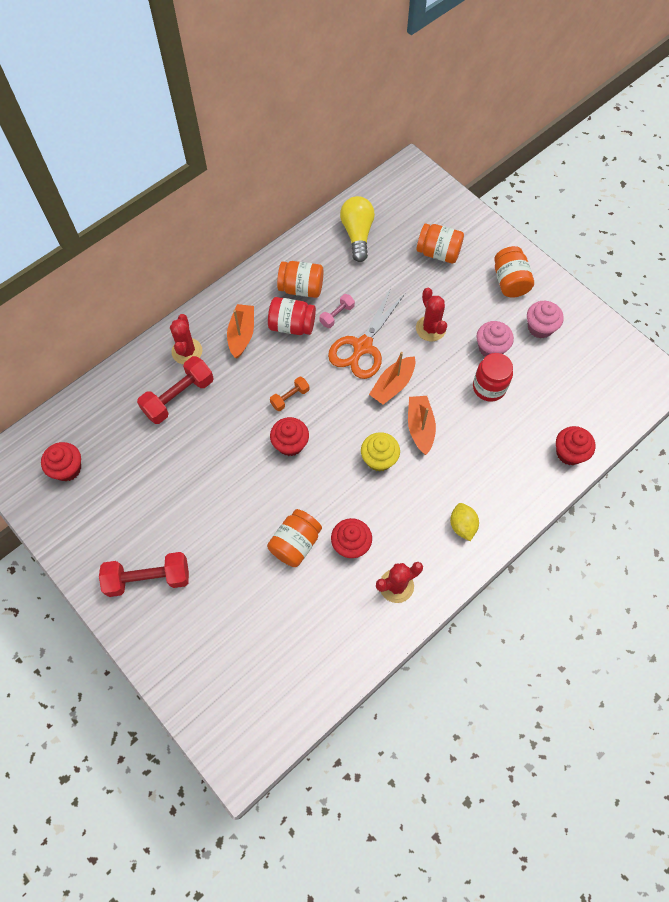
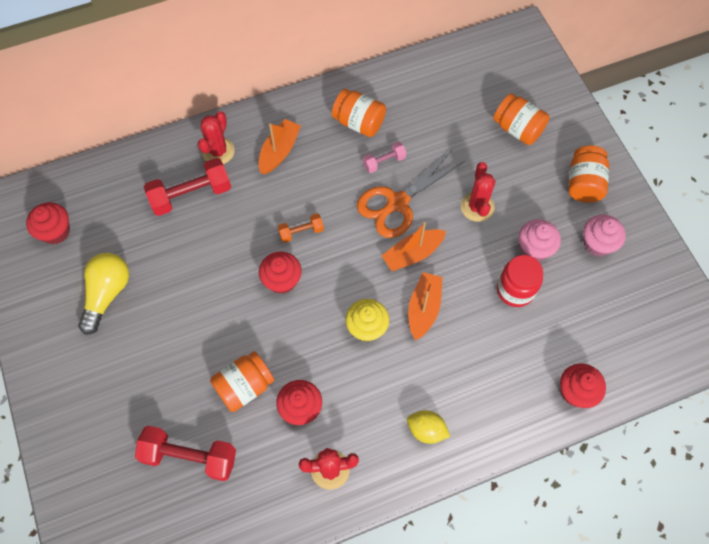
camera: 20 degrees right, 0 degrees up
red dumbbell [99,552,189,597] -> red dumbbell moved to [135,426,236,481]
red jar [268,297,316,335] -> none
yellow light bulb [340,196,375,262] -> yellow light bulb moved to [78,253,129,335]
yellow lemon [450,503,479,541] -> yellow lemon turned 75 degrees counterclockwise [407,410,450,444]

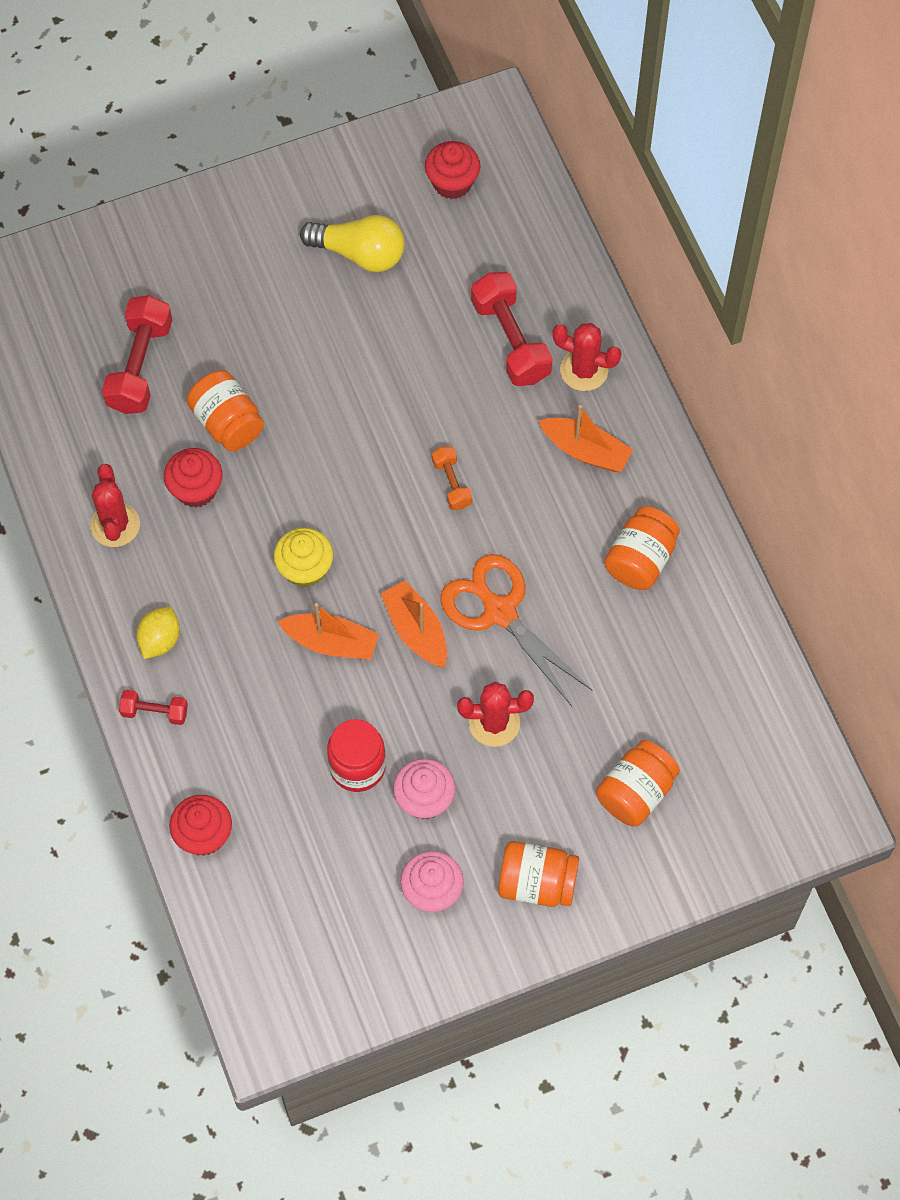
camera: 90 degrees right, 0 degrees up
red cupcake [259,251,302,294] -> none
pink dumbbell [363,142,407,173] -> none
none -> red dumbbell [119,690,188,725]

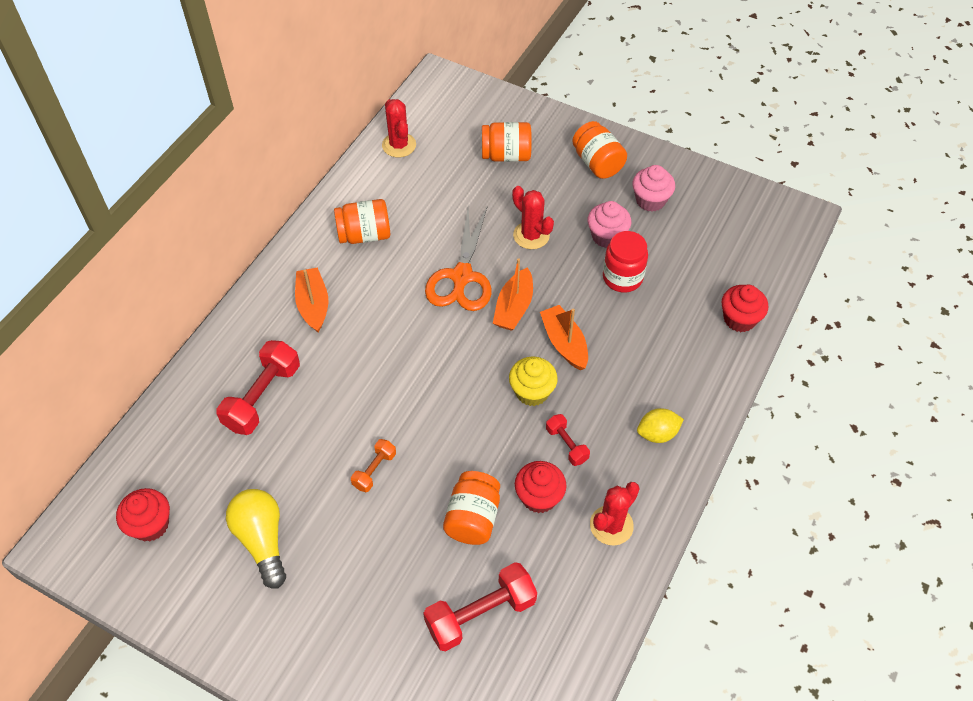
camera: 130 degrees left, 10 degrees down
red dumbbell [119,690,188,725] -> red dumbbell moved to [546,414,590,466]
orange dumbbell [432,446,472,510] -> orange dumbbell moved to [351,439,396,492]
red cactus [552,323,622,391] -> red cactus moved to [382,99,416,157]

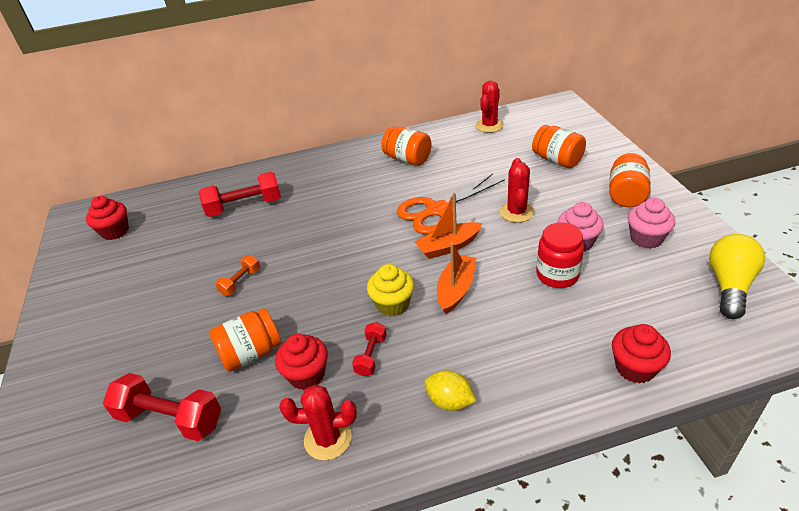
camera: 50 degrees right, 15 degrees down
yellow light bulb [226,489,286,589] -> yellow light bulb moved to [709,234,765,319]
orange boat [295,267,328,332] -> none
orange dumbbell [351,439,396,492] -> orange dumbbell turned 45 degrees counterclockwise [215,255,260,296]

